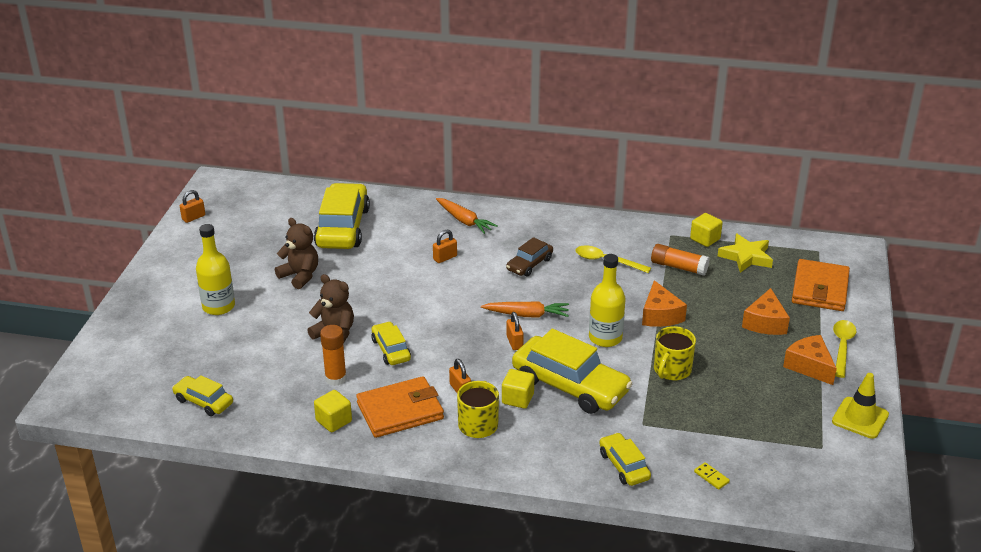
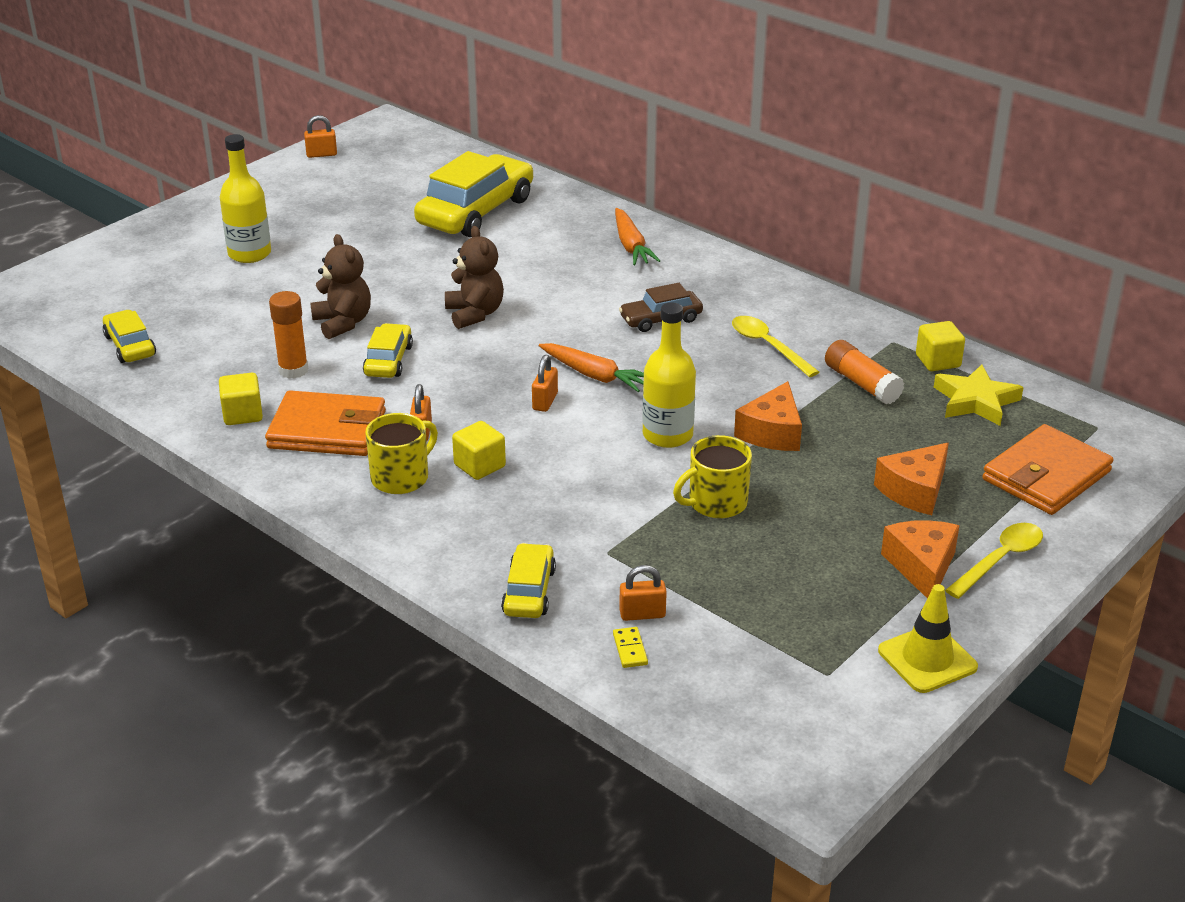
camera: 30 degrees right, 0 degrees up
brown teddy bear [275,218,318,289] -> brown teddy bear moved to [445,226,504,329]
orange padlock [433,230,457,263] -> orange padlock moved to [619,565,667,621]
yellow car [512,329,633,414] -> none

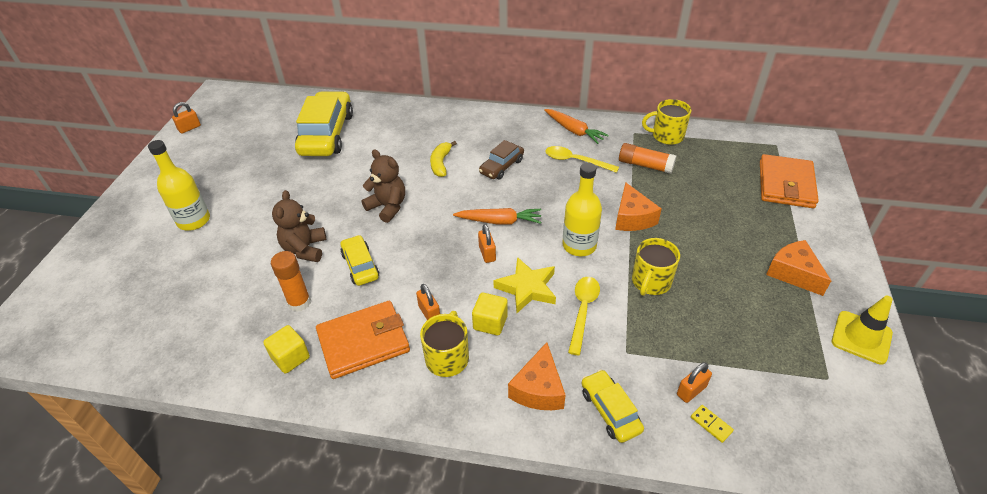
camera: 30 degrees left, 10 degrees up
yellow car [103,310,156,363] -> none
brown teddy bear [310,234,371,339] -> brown teddy bear turned 120 degrees counterclockwise [272,190,326,262]
orange carrot [615,208,660,265] -> orange carrot moved to [544,109,609,144]
orange cheese [874,443,949,515] -> orange cheese moved to [508,342,566,410]
yellow cube [916,321,965,371] -> yellow mug [642,99,691,145]
yellow star [934,365,1024,426] -> yellow star moved to [493,257,556,313]
yellow spoon [945,523,1043,599] -> yellow spoon moved to [568,277,600,356]
none -> yellow banana [430,141,457,177]

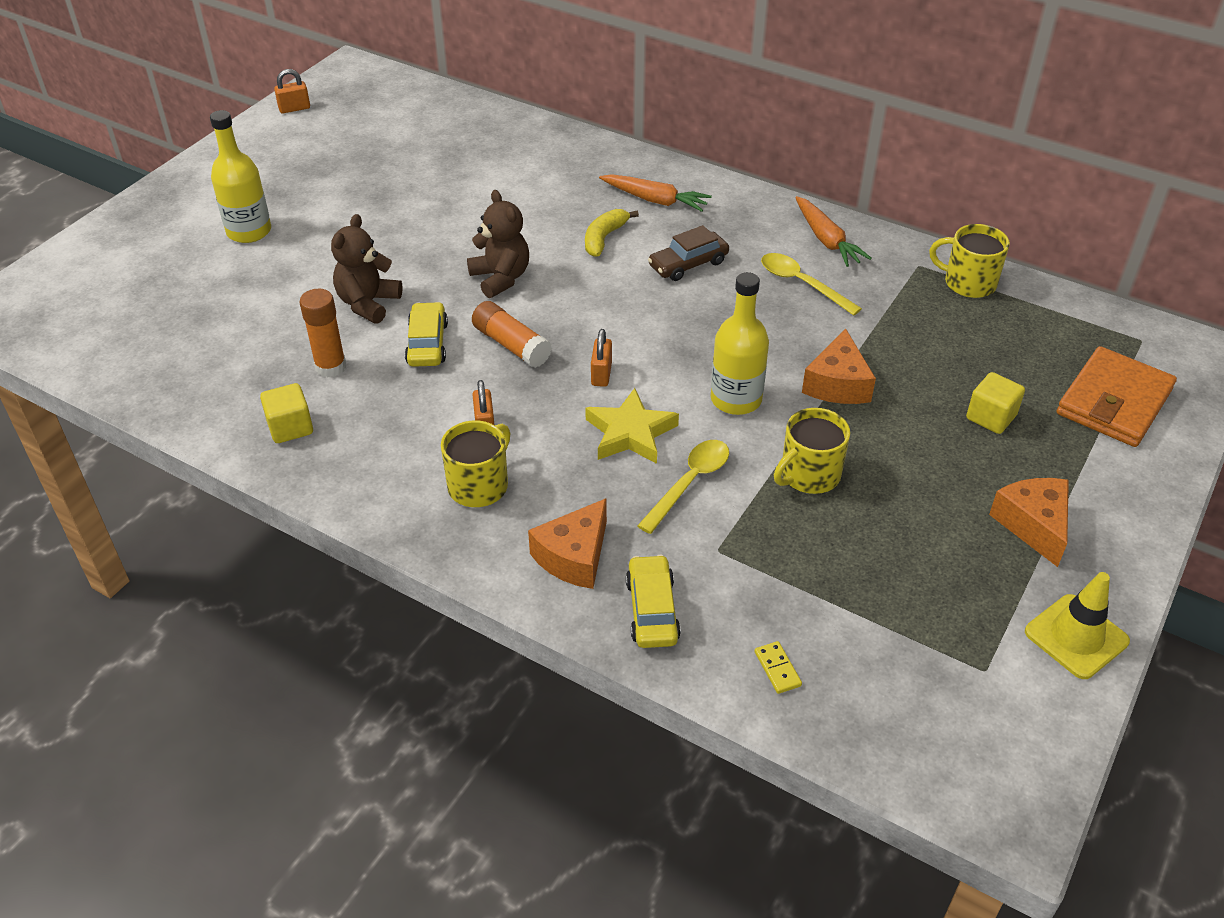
camera: 20 degrees right, 0 degrees up
yellow car [295,91,353,156] -> none
orange wallet [316,301,410,379] -> none
orange carrot [453,208,541,225] -> orange carrot moved to [599,174,712,212]
yellow cube [472,293,508,335] -> yellow cube moved to [966,372,1025,434]
orange glue stick [619,143,676,174] -> orange glue stick moved to [472,301,552,368]
orange padlock [677,362,712,403] -> none

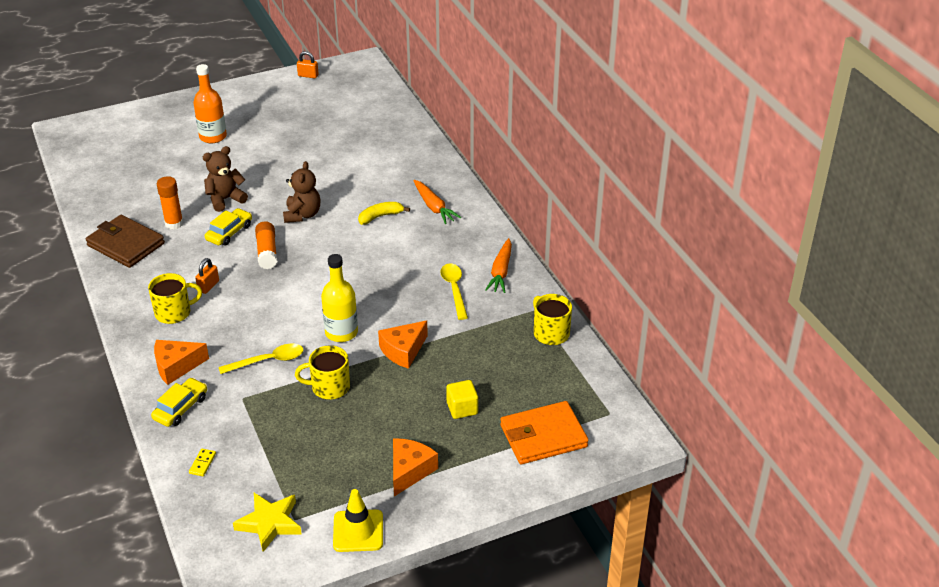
camera: 35 degrees right, 5 degrees down
yellow bottle [210,110,271,243] -> orange bottle [193,64,227,143]
yellow cube [260,383,313,443] -> brown wallet [86,215,165,268]
yellow star [585,388,679,464] -> yellow star moved to [233,493,302,552]
orange padlock [591,329,612,387] -> none
brown car [648,225,729,281] -> none

